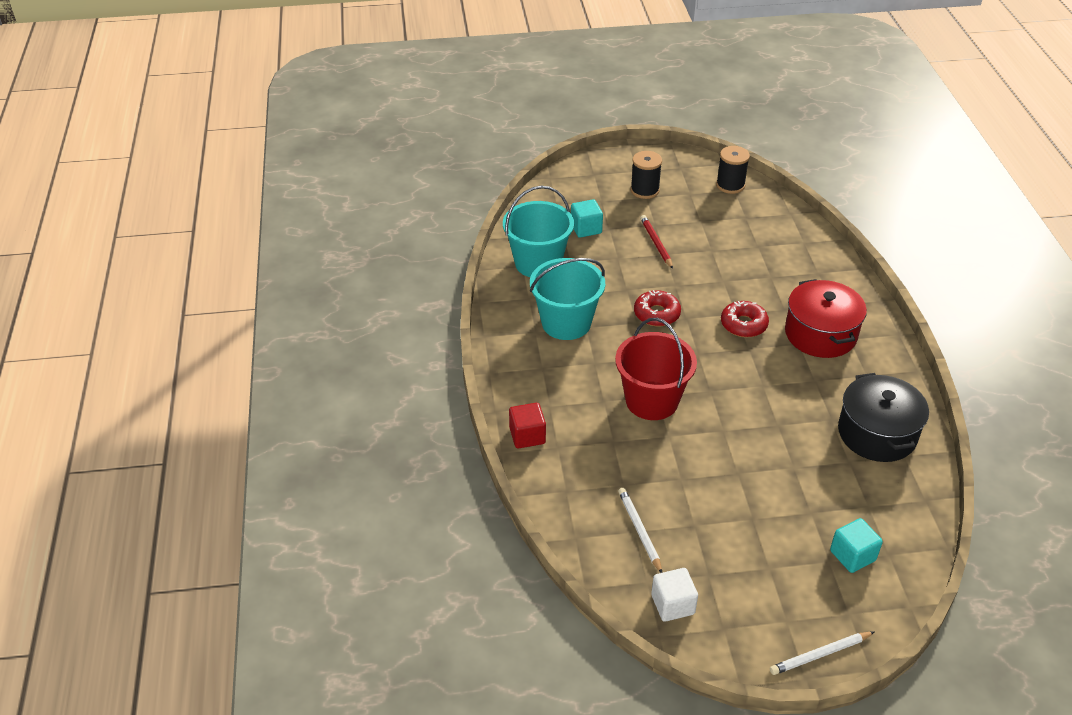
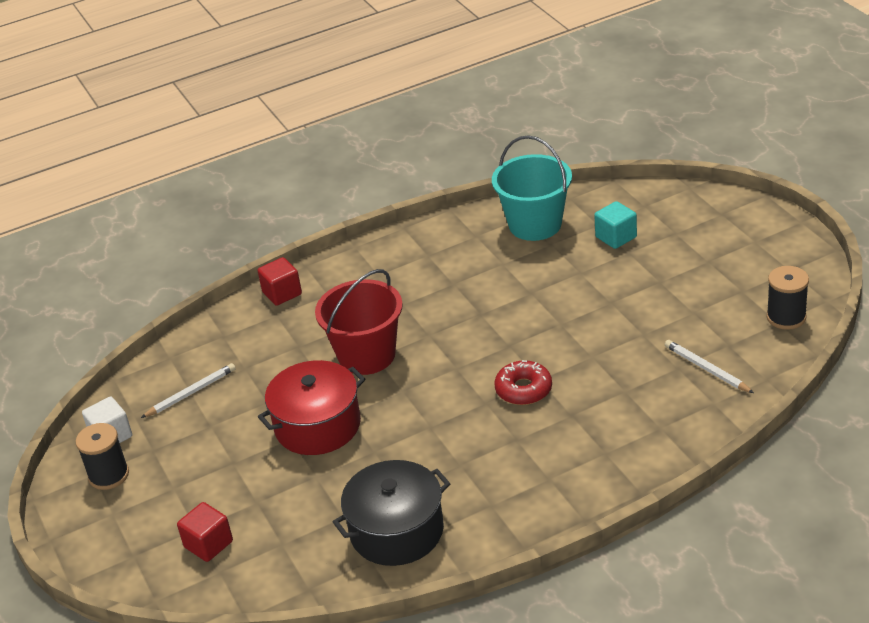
camera: 75 degrees right, 5 degrees down
turquoise bucket [530,258,605,340] -> none
black spool [631,151,662,199] -> black spool moved to [76,423,129,490]
red donut [634,290,681,326] -> none
red pencil [640,215,673,269] -> none
white pencil [770,632,874,675] -> white pencil moved to [665,340,754,393]
red pot [785,279,867,358] -> red pot moved to [258,360,365,455]
turquoise cube [830,518,883,573] -> red cube [177,502,233,562]

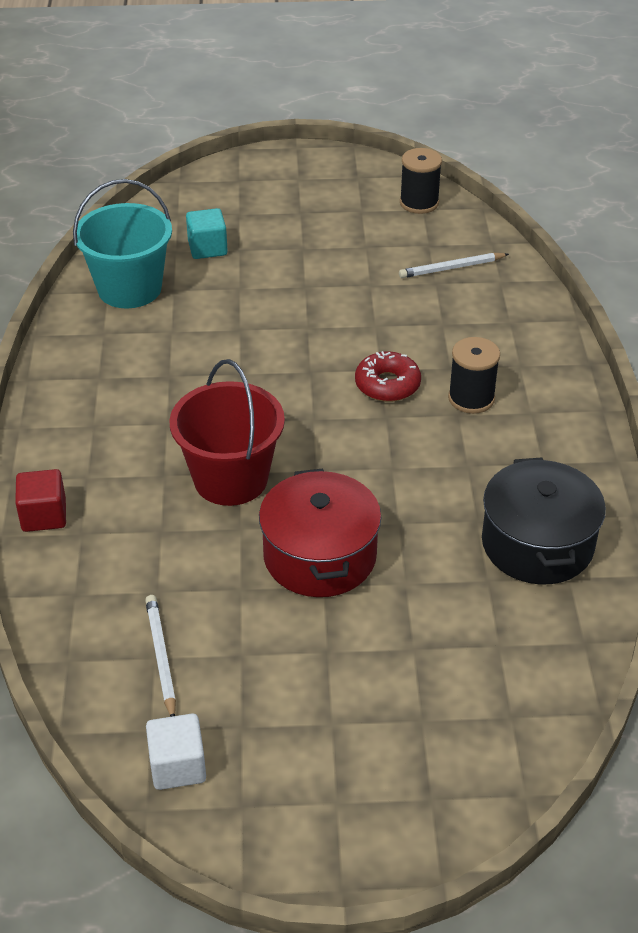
camera: 70 degrees left, 5 degrees up
black spool [76,423,129,490] -> black spool moved to [448,337,500,414]
red cube [177,502,233,562] -> none

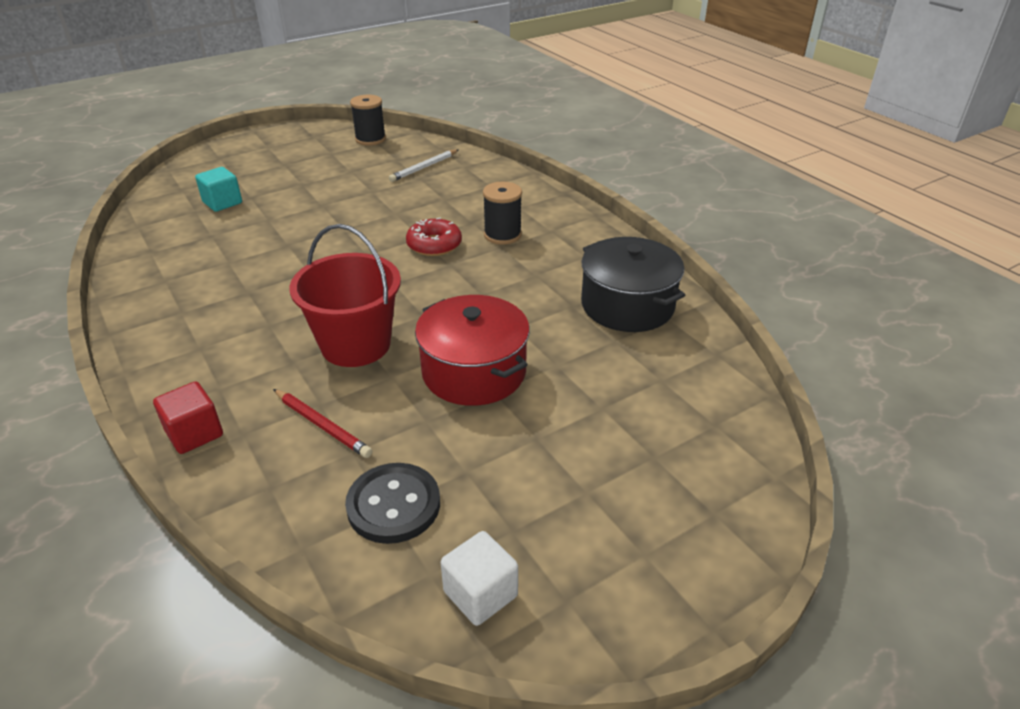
camera: 30 degrees left, 5 degrees down
turquoise bucket [73,179,172,308] -> none
white pencil [145,595,176,717] -> black button [345,463,440,544]
none -> red pencil [273,389,372,458]

